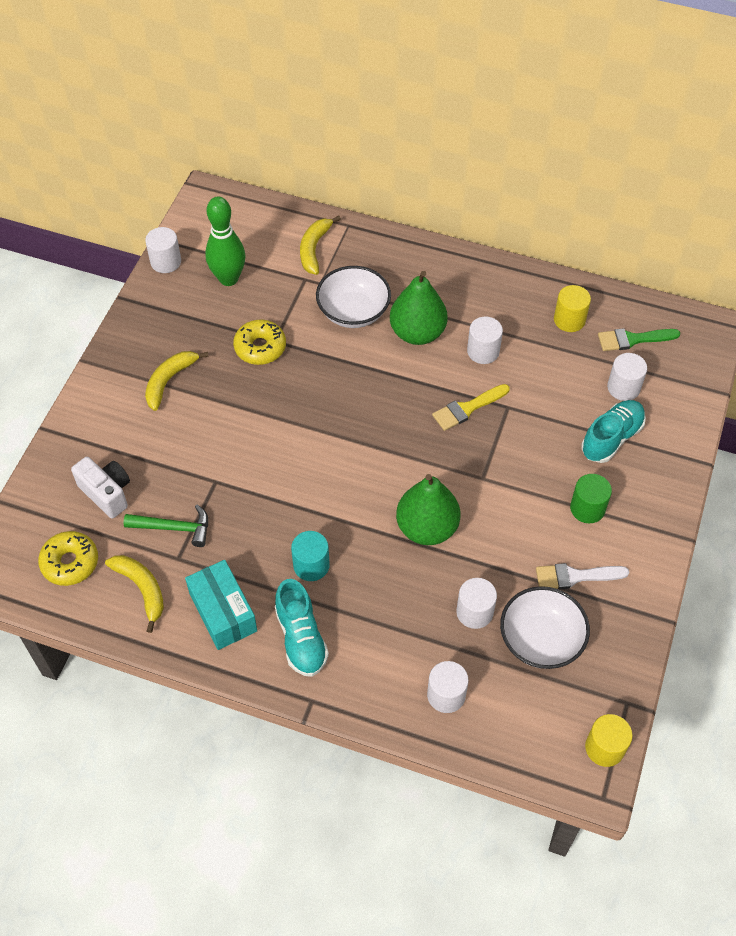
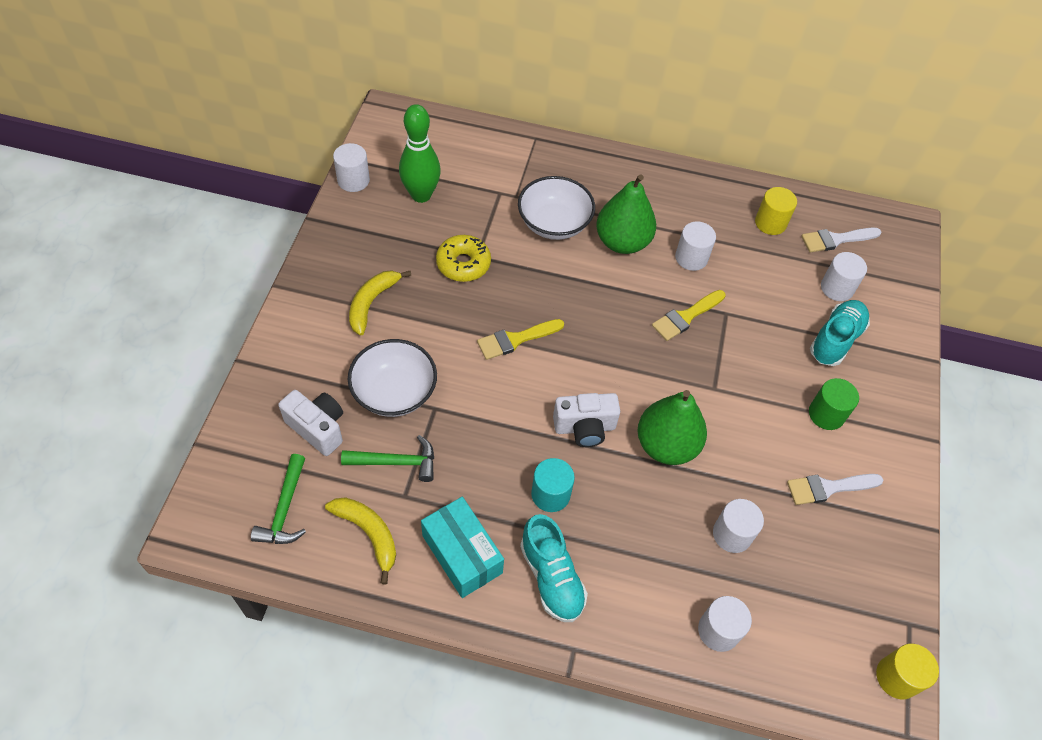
camera: 10 degrees left, 0 degrees up
yellow donut [38,531,98,586] -> green hammer [251,454,306,544]
yellow banana [300,216,341,275] -> none
white bowl [500,586,590,669] -> white bowl moved to [348,339,437,417]
green brush [598,328,680,351] -> white brush [801,228,881,252]
none -> yellow brush [477,319,564,360]
none -> white camera [553,393,620,447]

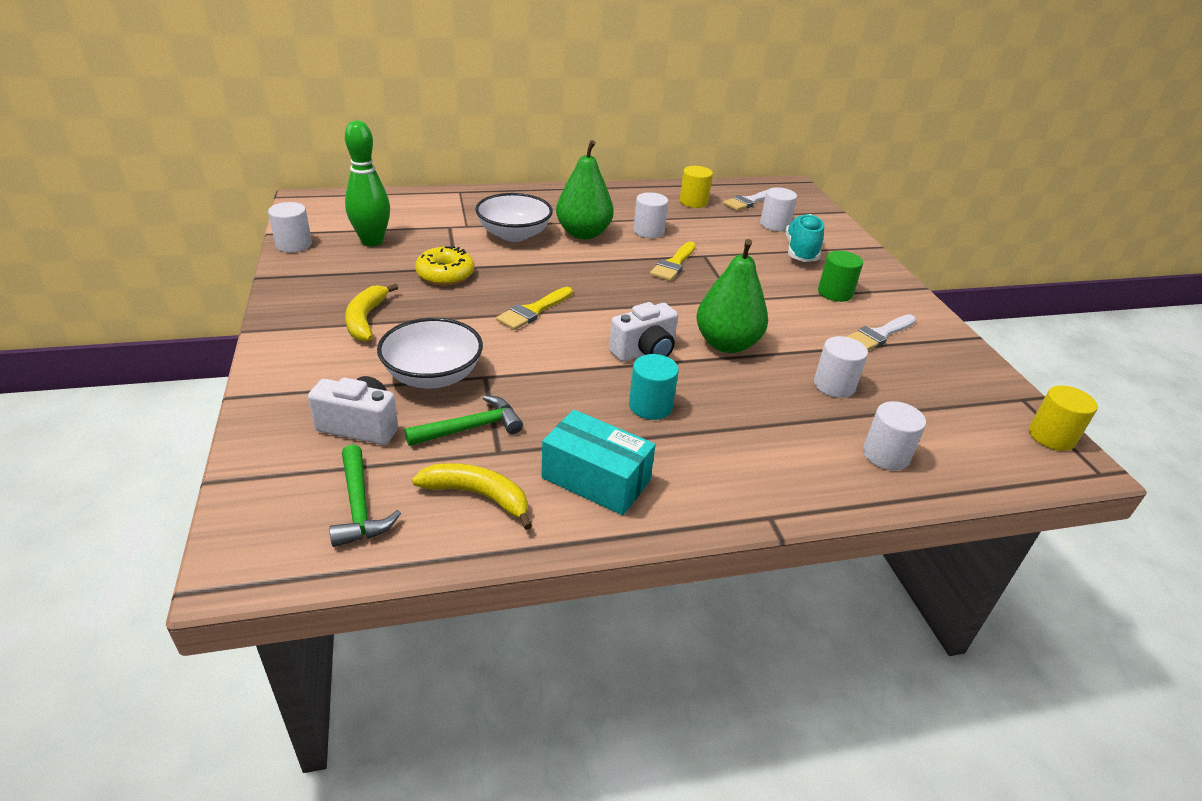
camera: 25 degrees left, 20 degrees down
turquoise shoe [520,514,588,622] -> none

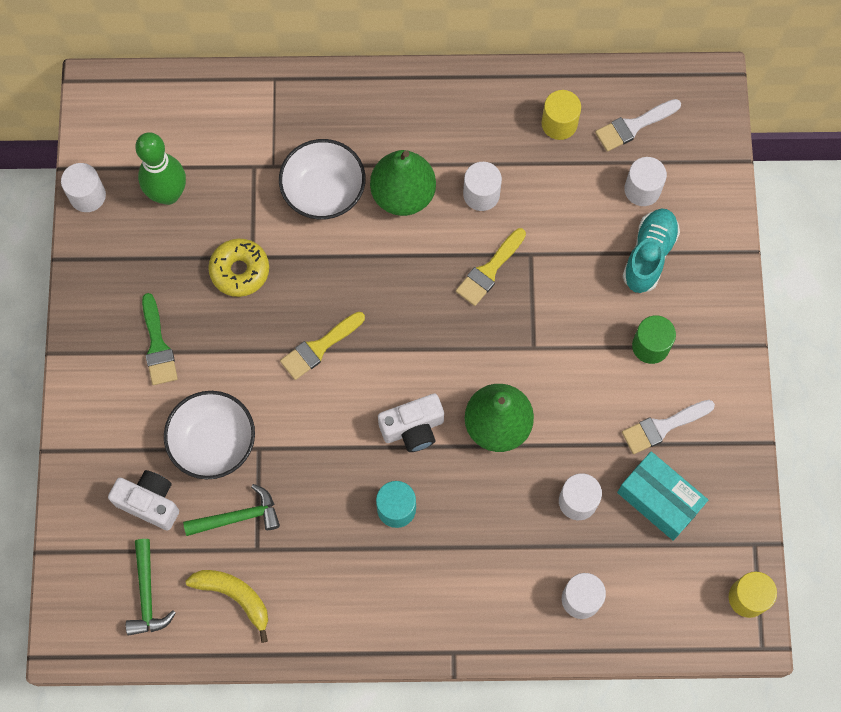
camera: 15 degrees right, 35 degrees up
yellow banana [345,283,398,342] -> green brush [142,293,178,385]
turquoise box [541,410,656,515] -> turquoise box moved to [617,452,708,541]

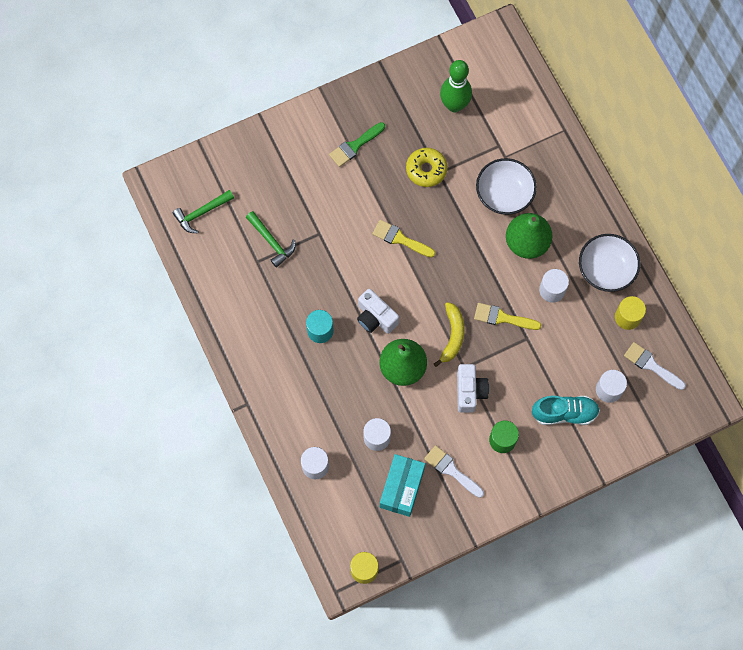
camera: 65 degrees right, 0 degrees up
white cylinder [61,163,106,212] -> none
white camera [108,470,179,531] -> white camera moved to [457,364,489,413]
white bowl [164,391,255,479] -> white bowl moved to [579,234,640,292]
yellow banana [185,570,268,643] -> yellow banana moved to [434,302,464,367]

